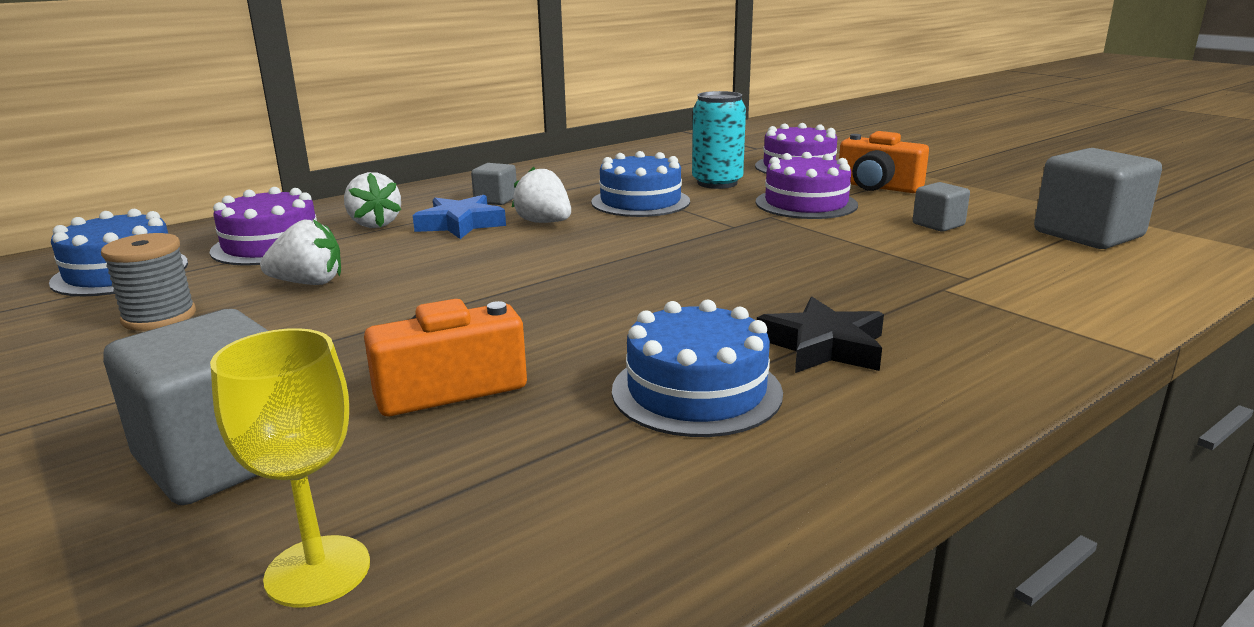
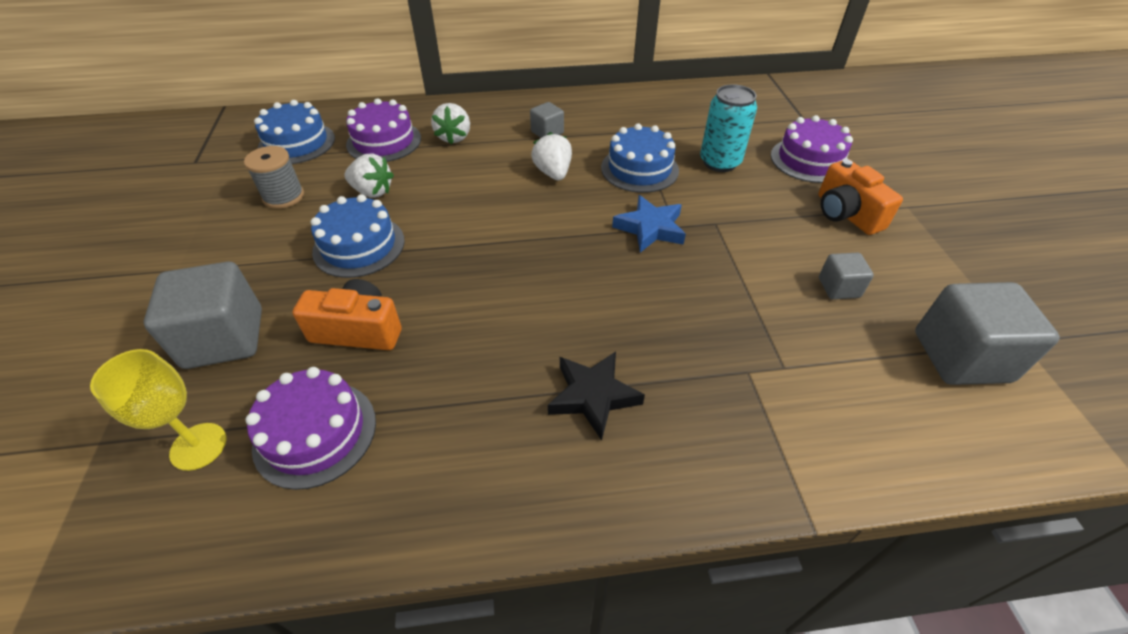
camera: 30 degrees right, 25 degrees up
blue star [413,195,506,239] -> blue star moved to [612,195,686,252]
blue cake [612,300,783,437] -> blue cake moved to [311,194,405,278]
purple cake [756,152,858,219] -> purple cake moved to [245,367,376,490]

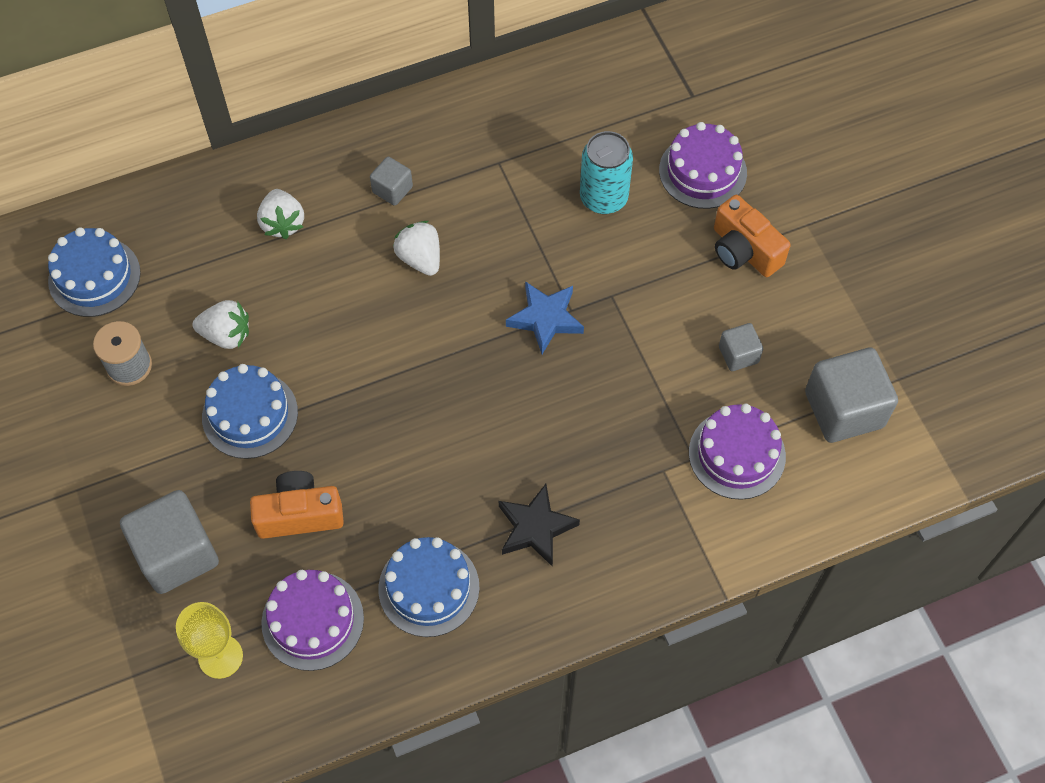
camera: 15 degrees left, 15 degrees up
purple cake [346,98,421,162] -> purple cake moved to [689,404,786,500]
blue cake [601,123,679,193] -> blue cake moved to [378,537,480,637]

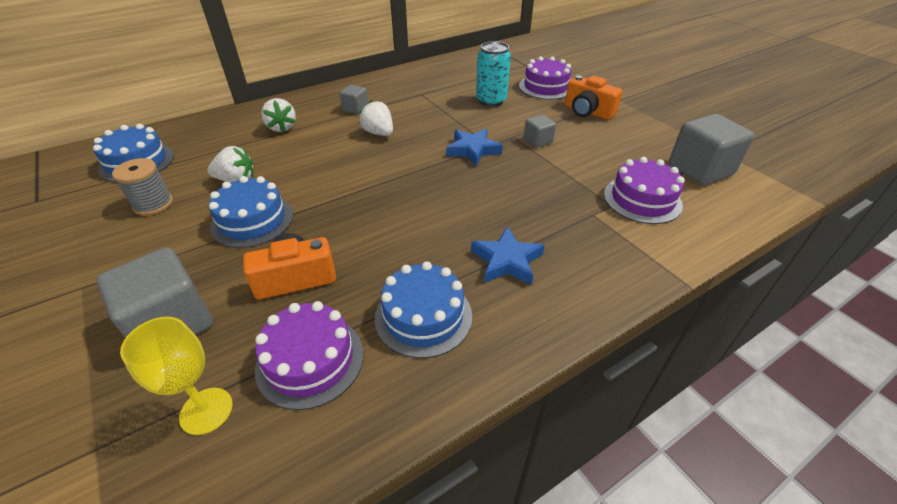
camera: 10 degrees left, 20 degrees down
black star [499,484,580,567] -> blue star [471,226,545,285]
grey cube [719,323,763,371] -> grey cube moved to [524,115,556,148]

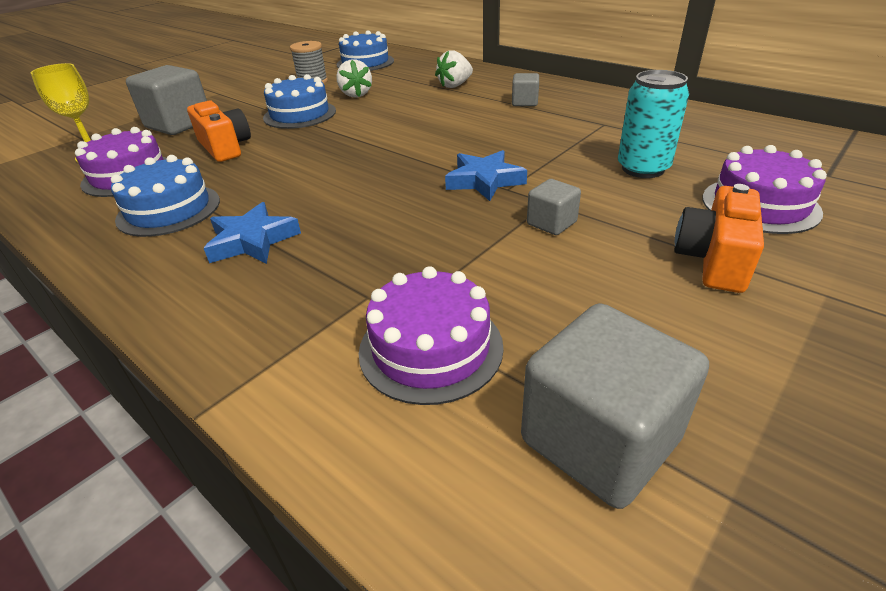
camera: 75 degrees right, 5 degrees down
white strawberry [359,100,393,136] -> none

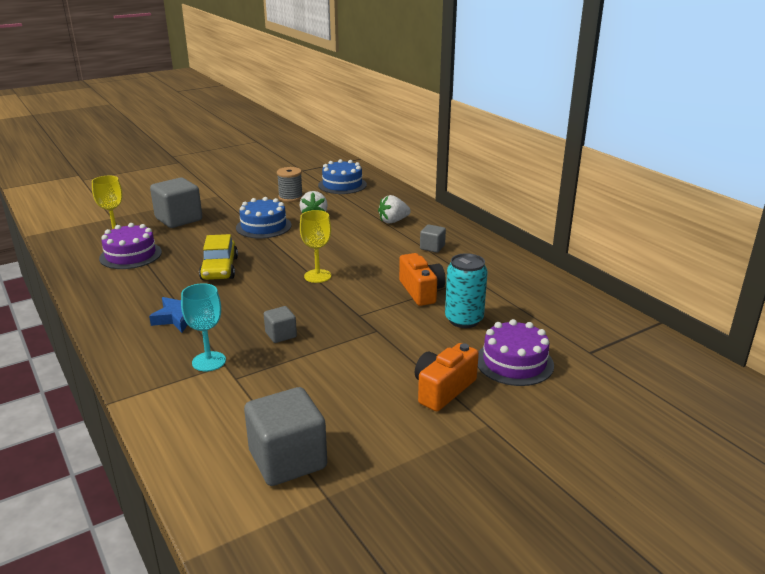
camera: 15 degrees right, 10 degrees down
blue cake [111,155,220,237] -> none
orange camera [187,100,251,162] -> orange camera moved to [399,253,446,306]
purple cake [359,266,504,405] -> none
blue star [445,150,527,201] -> none
grey cube [527,179,581,235] -> grey cube moved to [264,306,297,343]
none -> turquoise goblet [181,283,226,371]
none -> yellow car [199,234,238,280]
none -> yellow goblet [300,210,331,283]

